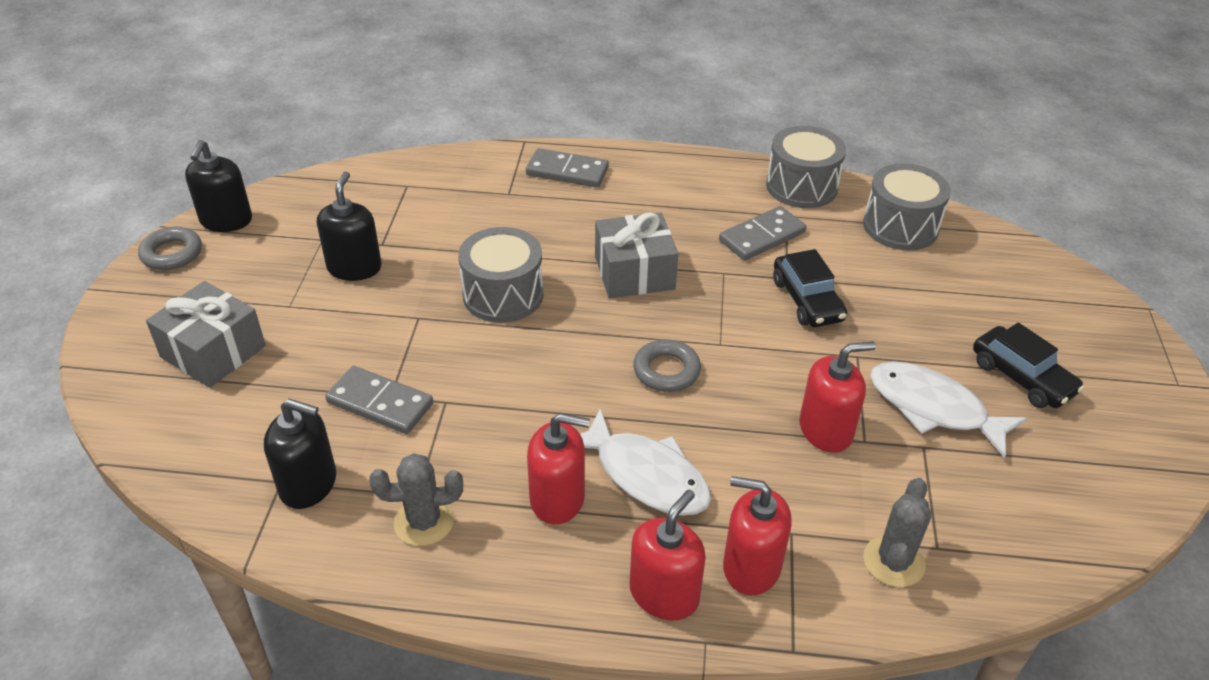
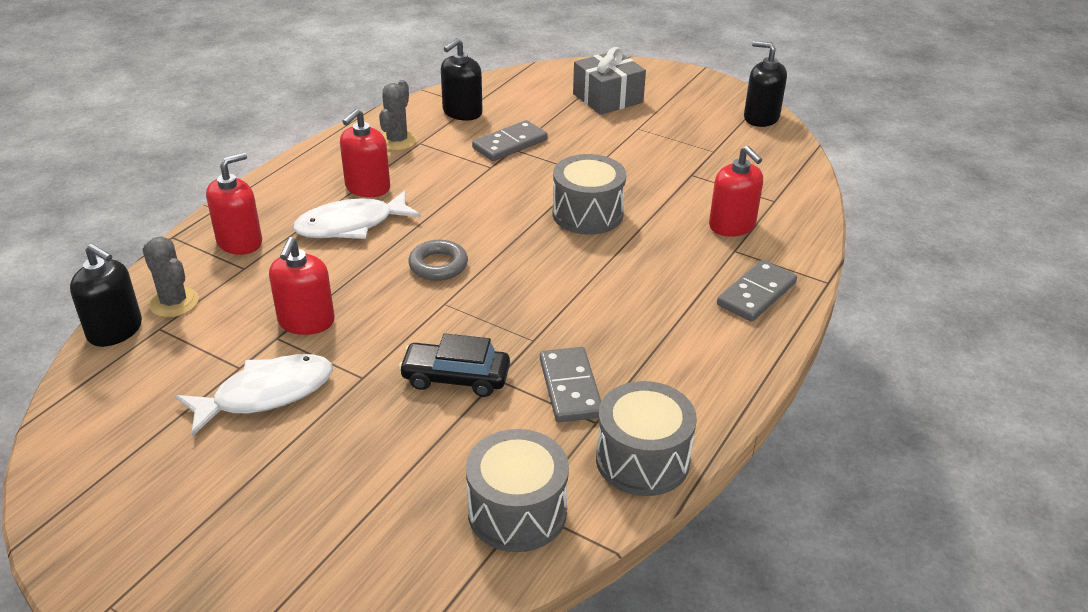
camera: 115 degrees right, 5 degrees down
grey ring [138,227,202,270] -> none
black soap dispenser [317,172,382,281] -> black soap dispenser moved to [70,244,142,347]
grey gift [595,212,678,298] -> none
red soap dispenser [629,490,706,621] -> red soap dispenser moved to [709,146,763,237]
black car [973,322,1084,408] -> none

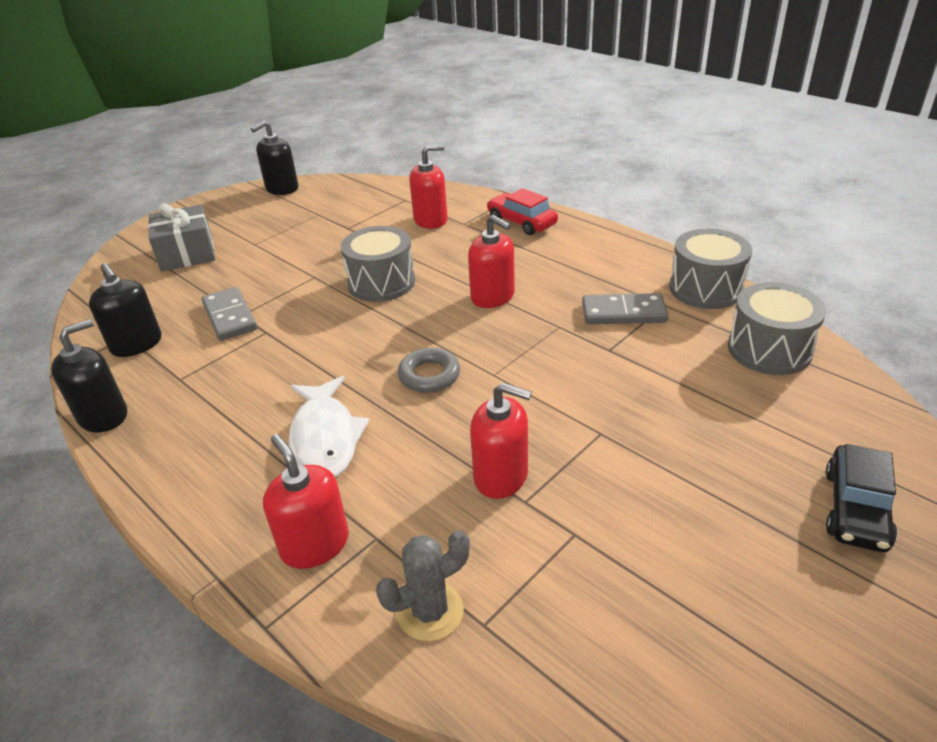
camera: 75 degrees left, 0 degrees up
black soap dispenser [70,244,142,347] -> black soap dispenser moved to [51,319,127,432]
white fish [176,354,333,436] -> none
red soap dispenser [340,109,390,197] -> red soap dispenser moved to [468,215,515,308]
grey cactus [379,80,417,151] -> none
black car [399,333,510,397] -> black car moved to [826,444,897,552]
grey domino [717,260,797,322] -> red car [487,188,558,235]

